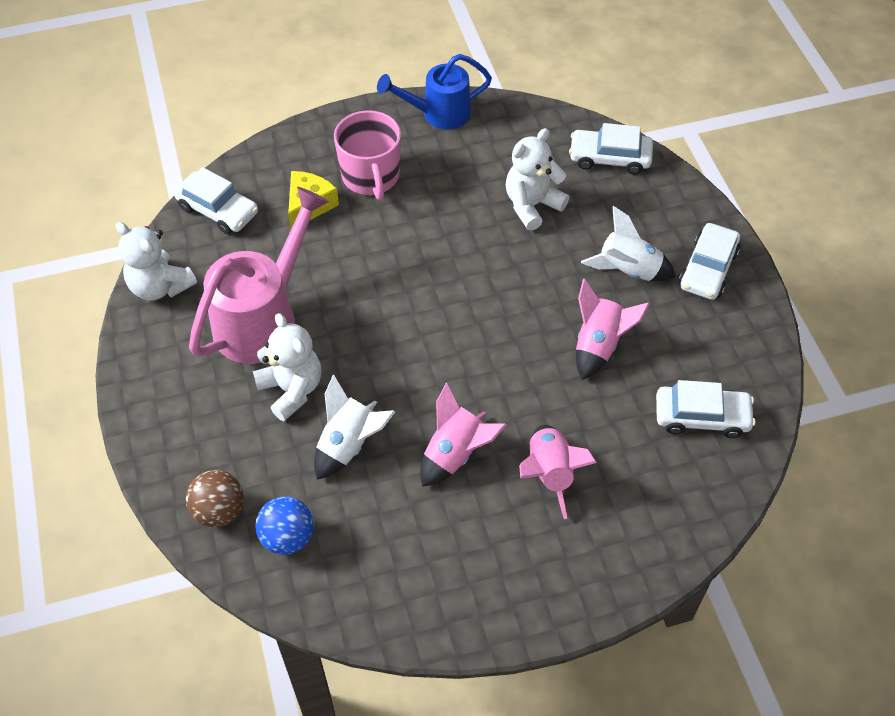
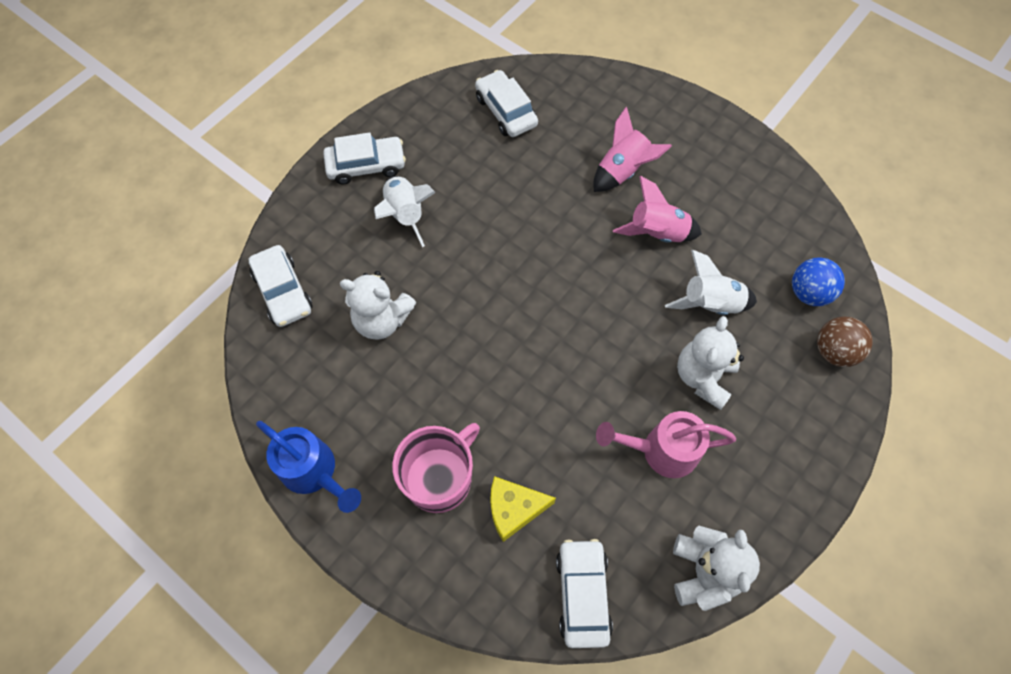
camera: 125 degrees left, 10 degrees up
pink watering can [189,187,329,364] -> pink watering can [596,411,736,478], size x0.65
pink rocket [576,279,650,380] -> none

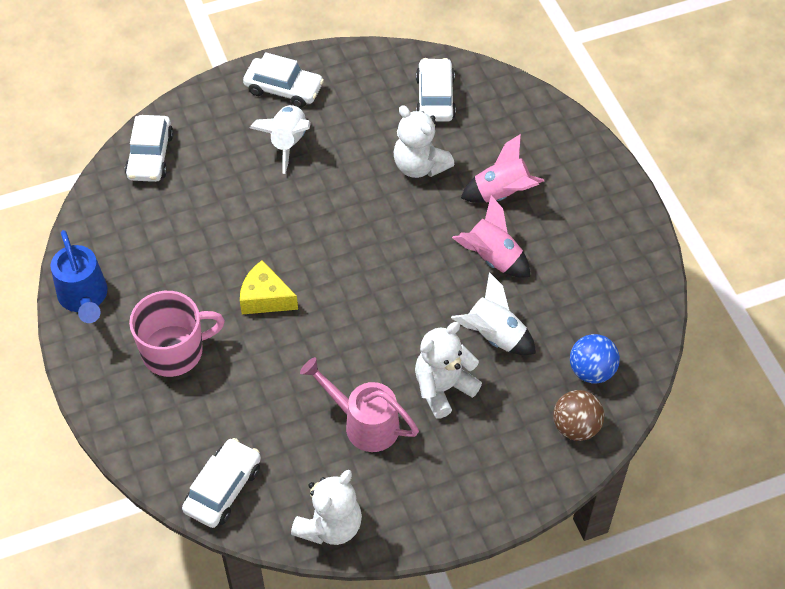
camera: 30 degrees right, 10 degrees down
white teddy bear [340,271,416,340] -> white teddy bear moved to [394,105,455,178]
yellow cheese [490,476,556,542] -> yellow cheese moved to [240,260,298,314]

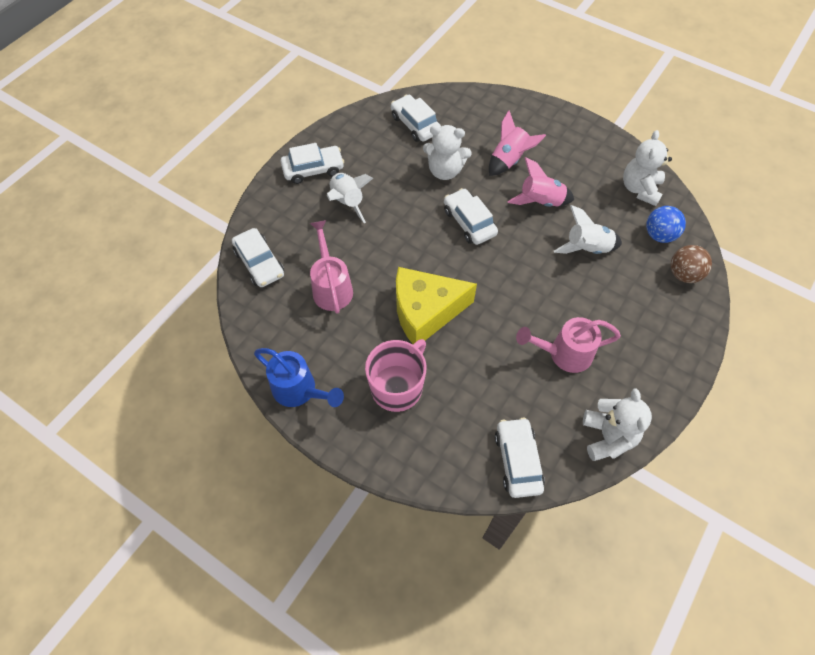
camera: 35 degrees left, 5 degrees up
yellow cheese [240,260,298,314] -> yellow cheese [396,267,477,344], size x1.72
white teddy bear [415,322,482,418] -> white teddy bear moved to [623,130,672,206]
none -> pink watering can [310,220,353,314]
none -> white car [444,188,498,245]

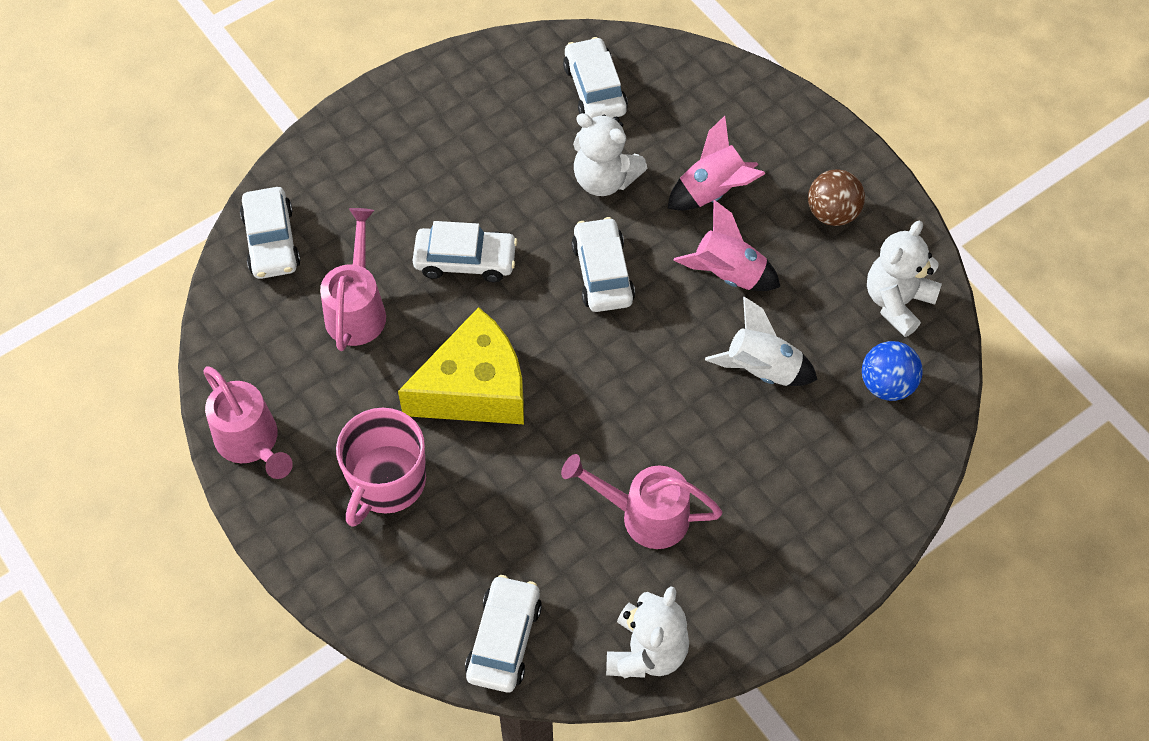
camera: 20 degrees right, 0 degrees up
blue watering can [254,348,344,407] -> pink watering can [203,366,293,479]
white car [280,143,344,184] -> white car moved to [413,221,518,282]
white rocket [327,173,373,223] -> none
pink mug [365,339,427,412] -> pink mug turned 150 degrees clockwise [336,408,426,527]
yellow cheese [396,267,477,344] -> yellow cheese turned 150 degrees clockwise [398,307,524,424]
brown ball [671,245,712,283] -> brown ball moved to [808,169,865,226]

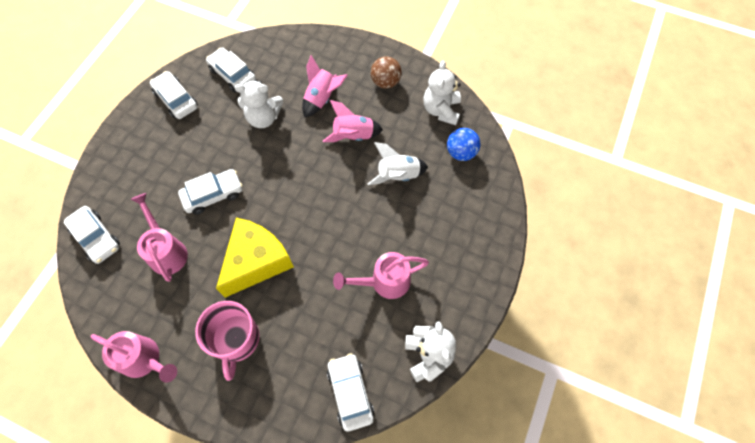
camera: 30 degrees left, 5 degrees up
white car [571,217,635,312] -> white car moved to [150,71,198,119]

